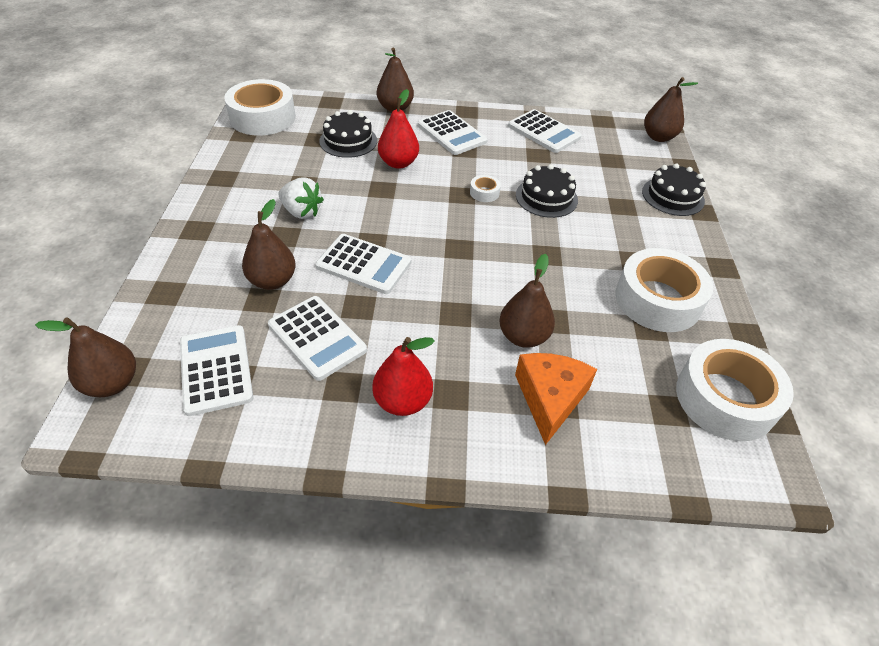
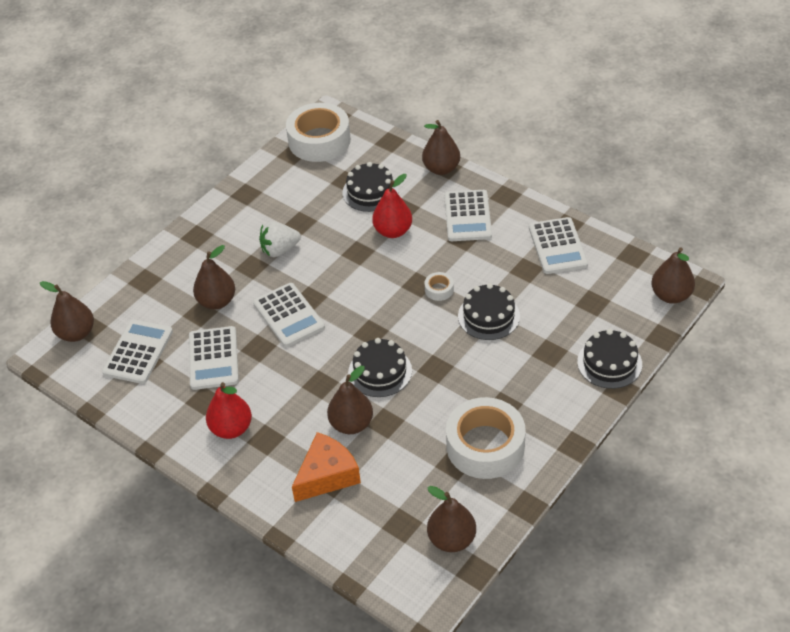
camera: 40 degrees right, 0 degrees up
white strawberry [278,178,324,219] -> white strawberry turned 90 degrees clockwise [259,222,301,257]
white tape [676,339,794,441] -> brown pear [427,486,476,552]
none -> black cake [348,338,412,397]

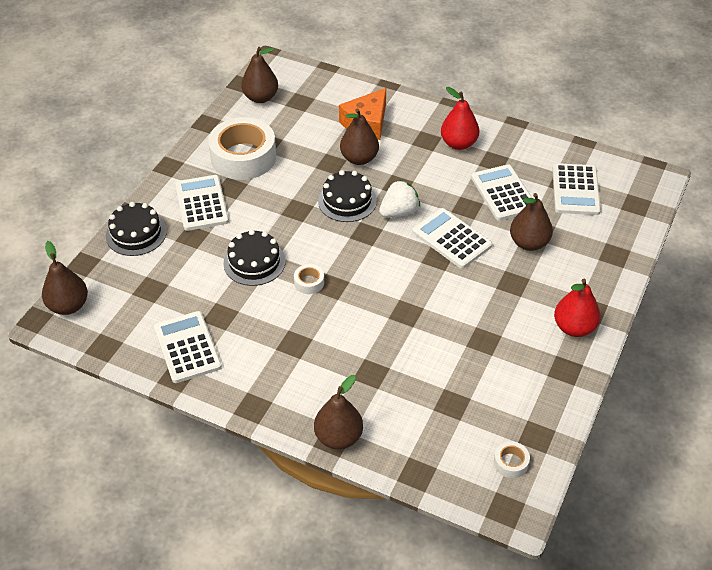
camera: 165 degrees right, 0 degrees up
brown pear [40,281,94,342] -> none
white strawberry [259,222,301,257] -> white strawberry moved to [379,180,420,217]
white tape [286,103,351,162] -> white tape [494,441,530,478], size x0.41
black cake [342,162,399,212] -> none
red pear [372,174,412,238] -> red pear moved to [554,279,601,337]
white calculator [444,190,492,241] -> white calculator moved to [175,175,229,231]

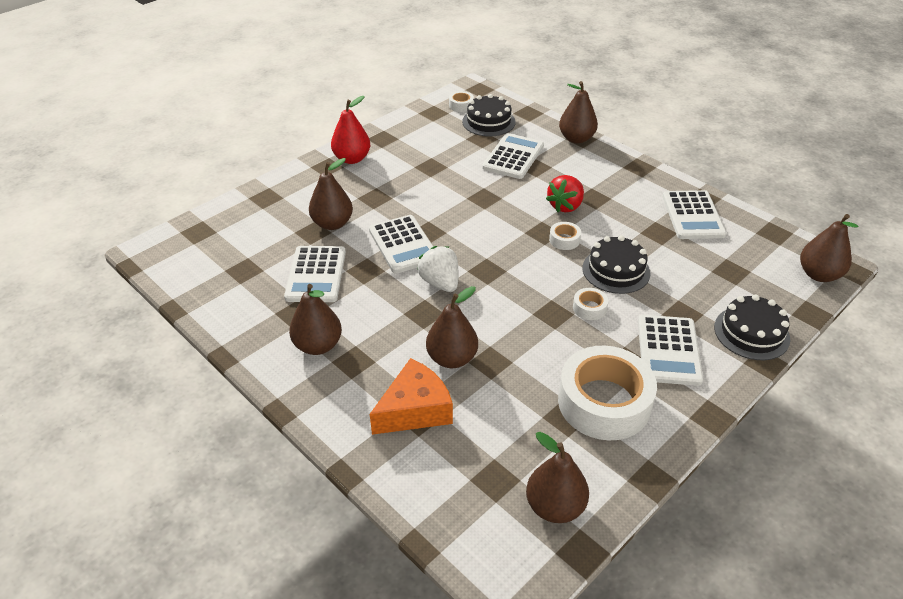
camera: 160 degrees left, 5 degrees down
black cake [318,170,377,222] -> black cake moved to [462,94,515,137]
white strawberry [379,180,420,217] -> white strawberry turned 75 degrees clockwise [417,246,458,292]
red pear [441,87,479,150] -> brown pear [289,284,342,355]
white calculator [552,163,601,215] -> white calculator moved to [482,133,544,179]
none -> red strawberry [546,175,584,212]
none -> white tape [573,288,608,320]

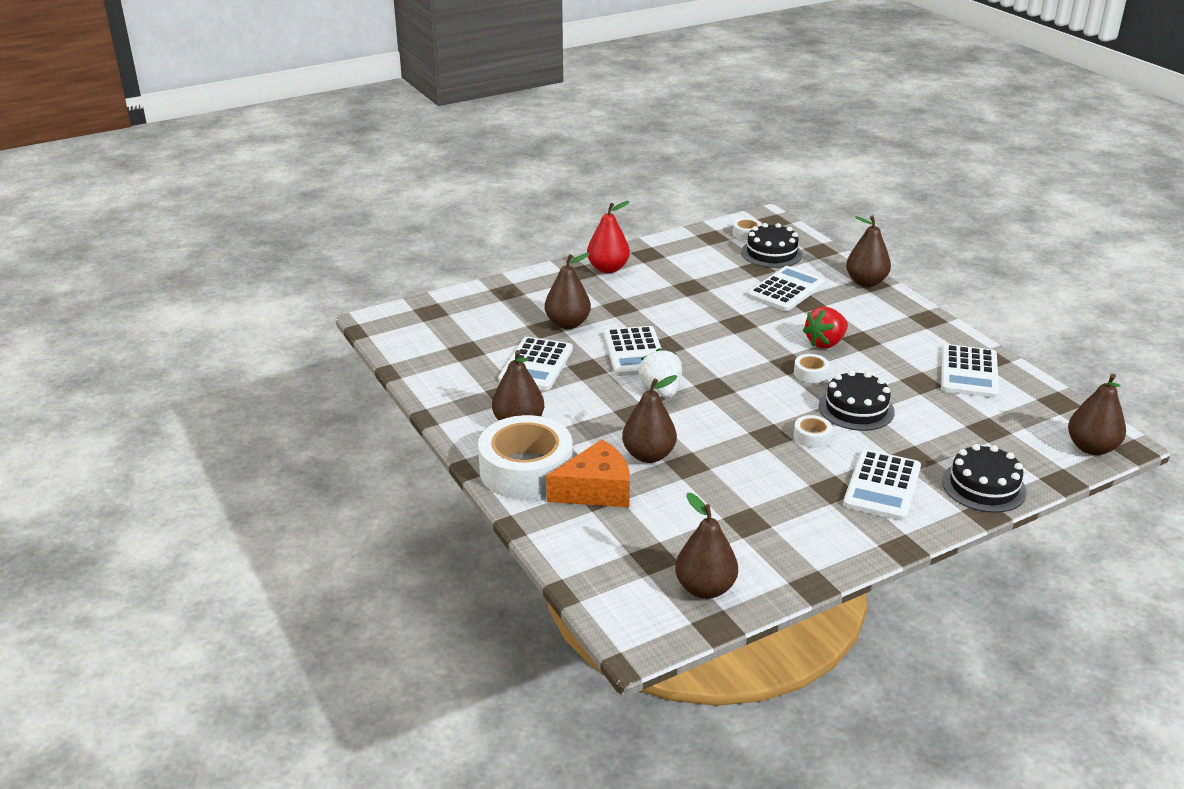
camera: 15 degrees right, 10 degrees down
white tape [558,346,657,440] -> white tape moved to [478,415,573,499]

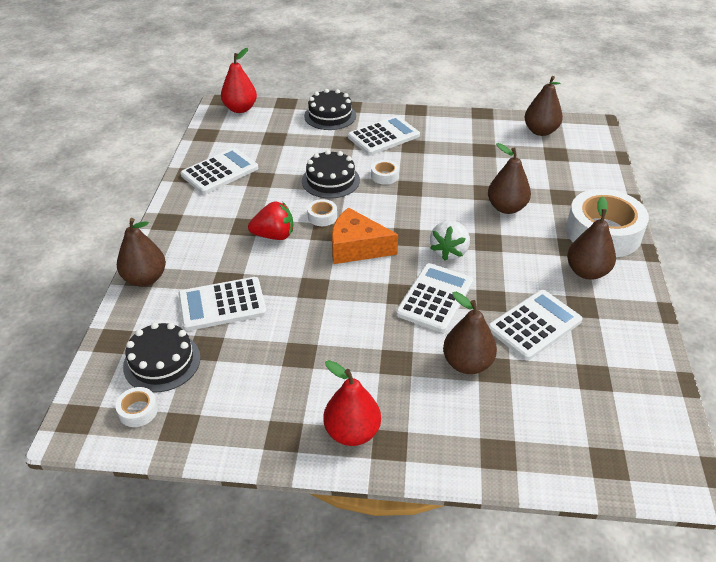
camera: 145 degrees left, 10 degrees up
orange cheese [546,439,630,507] -> orange cheese moved to [332,207,398,264]
brown pear [1068,374,1126,455] -> red pear [221,48,257,113]

